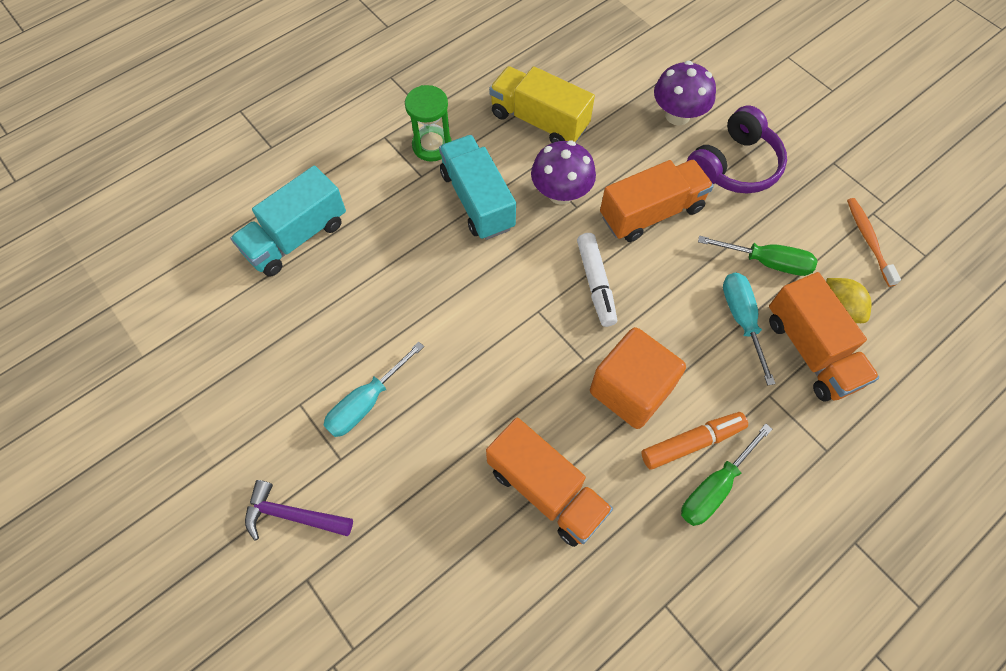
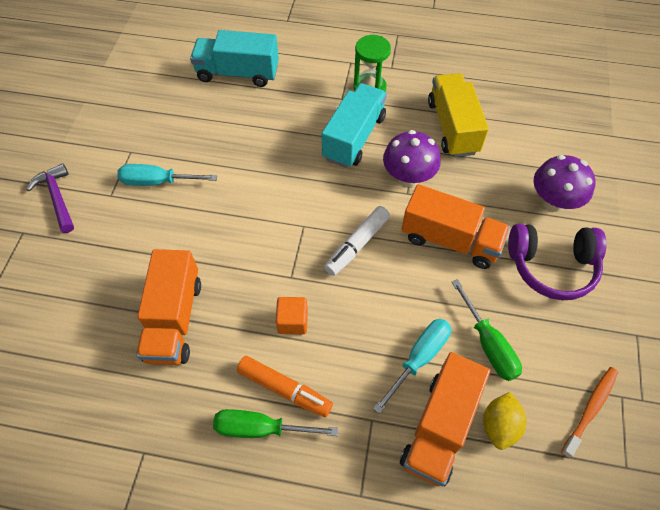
camera: 50 degrees right, 5 degrees down
orange cube [590,327,686,429] -> orange cube [276,297,308,334], size x0.51

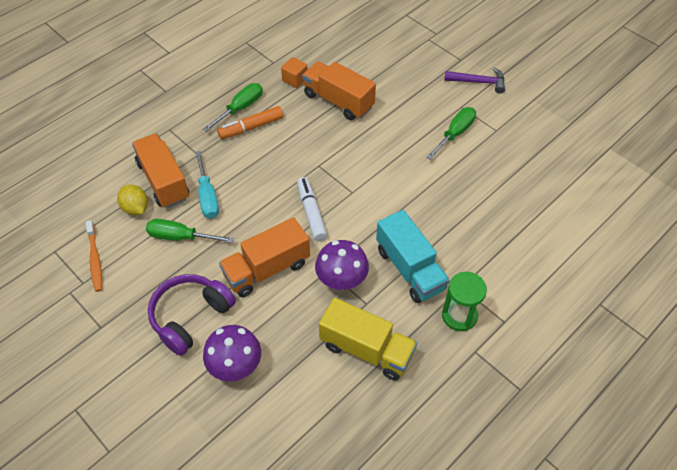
camera: 125 degrees right, 5 degrees down
turquoise screwdriver [117,164,217,186] -> green screwdriver [426,107,476,160]
turquoise truck [190,30,279,87] -> none
orange cube [276,297,308,334] -> orange cube moved to [281,57,307,88]

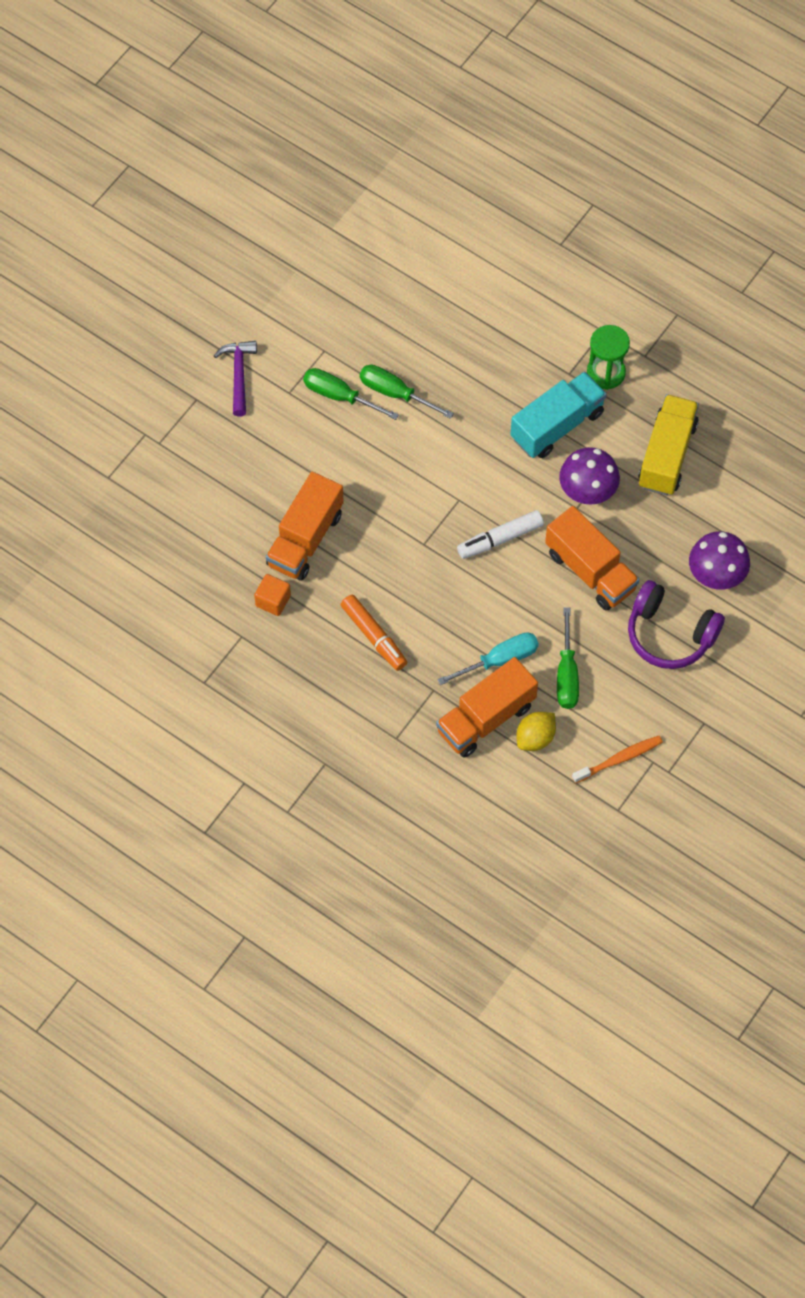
camera: 100 degrees left, 10 degrees up
green screwdriver [203,83,263,132] -> green screwdriver moved to [360,365,454,419]

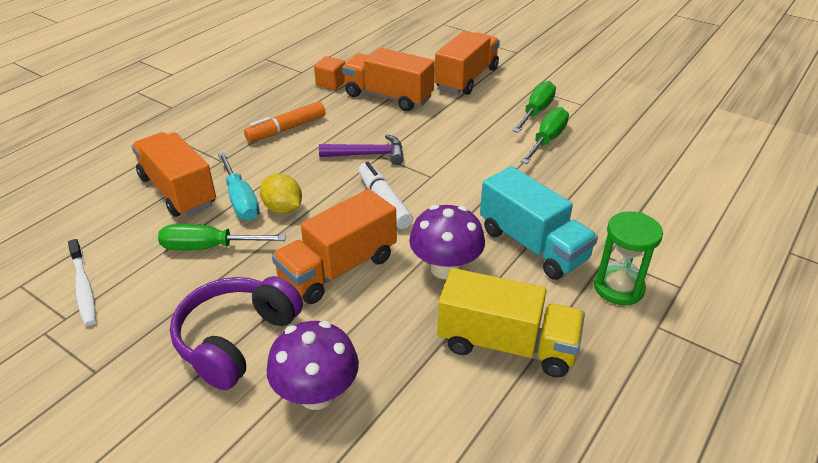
camera: 90 degrees right, 25 degrees down
purple hammer [214,341,257,417] -> purple hammer moved to [319,134,404,165]
yellow lemon [517,712,556,751] -> yellow lemon moved to [260,174,302,214]
orange toothbrush [572,736,663,783] -> white toothbrush [68,239,96,326]
none -> orange truck [435,31,500,95]

